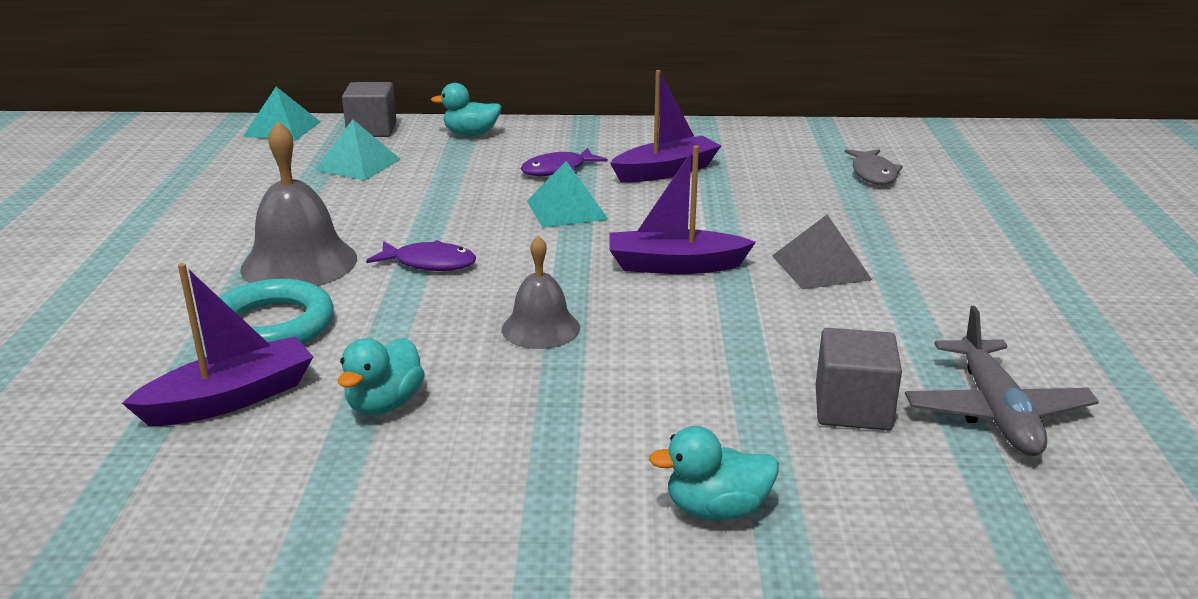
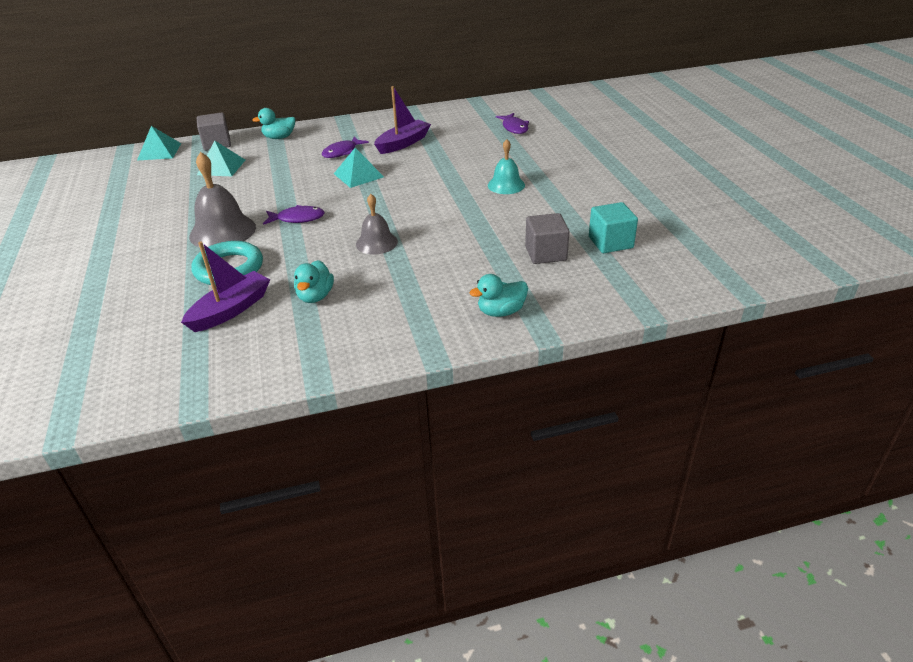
camera: 15 degrees left, 10 degrees up
purple boat [609,146,756,274] -> none
grey pyramid [772,215,872,289] -> turquoise bell [488,139,525,194]
grey fish [844,149,903,185] -> purple fish [496,113,529,134]
grey plane [905,306,1099,456] -> turquoise cube [589,202,638,253]

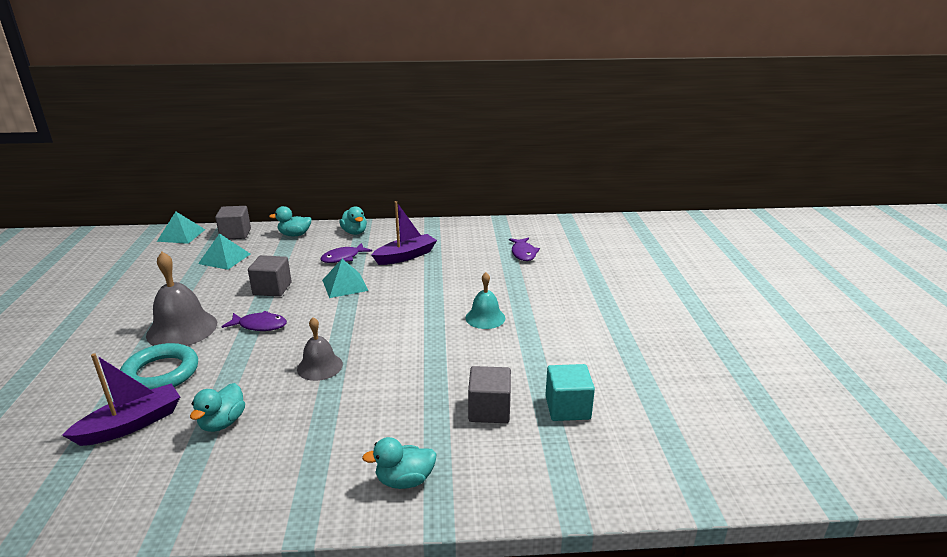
camera: 10 degrees right, 10 degrees down
none -> grey cube [248,255,292,297]
none -> turquoise duck [339,206,367,235]

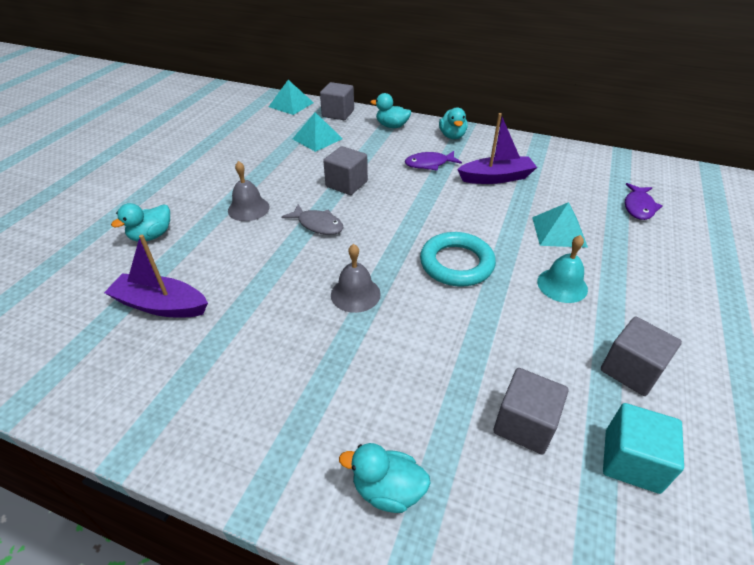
camera: 25 degrees right, 15 degrees up
purple boat [62,353,180,446] -> purple boat turned 150 degrees counterclockwise [104,235,208,317]
turquoise ring [120,343,198,389] -> turquoise ring moved to [420,232,496,286]
grey bell [146,252,217,346] -> grey bell [228,161,270,221], size x0.62
turquoise duck [190,383,245,432] -> turquoise duck moved to [111,203,170,242]
purple fish [222,311,287,331] -> grey fish [282,204,344,235]
turquoise pyramid [322,259,368,298] -> turquoise pyramid moved to [532,202,588,248]
none -> grey cube [601,317,682,396]

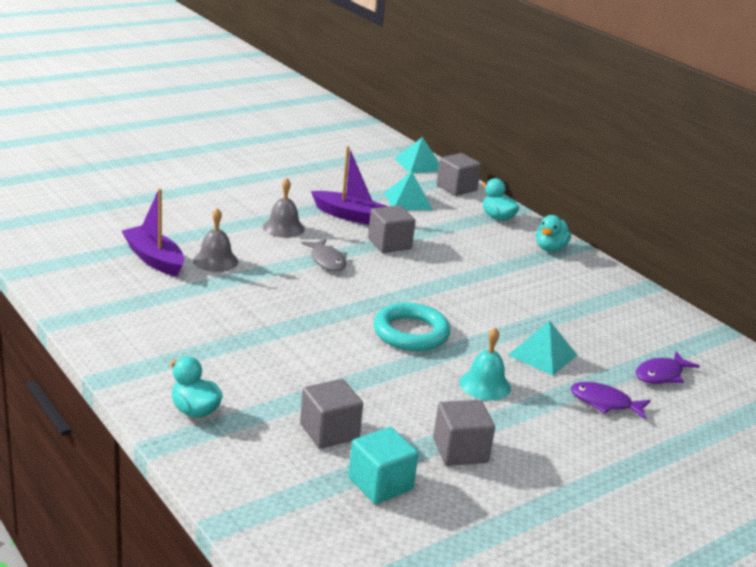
camera: 30 degrees right, 15 degrees down
turquoise duck [111,203,170,242] -> none
grey bell [331,244,381,313] -> grey bell moved to [193,208,238,272]
purple fish [405,151,462,171] -> purple fish moved to [571,382,651,419]
purple boat [457,113,537,184] -> purple boat moved to [311,146,388,225]

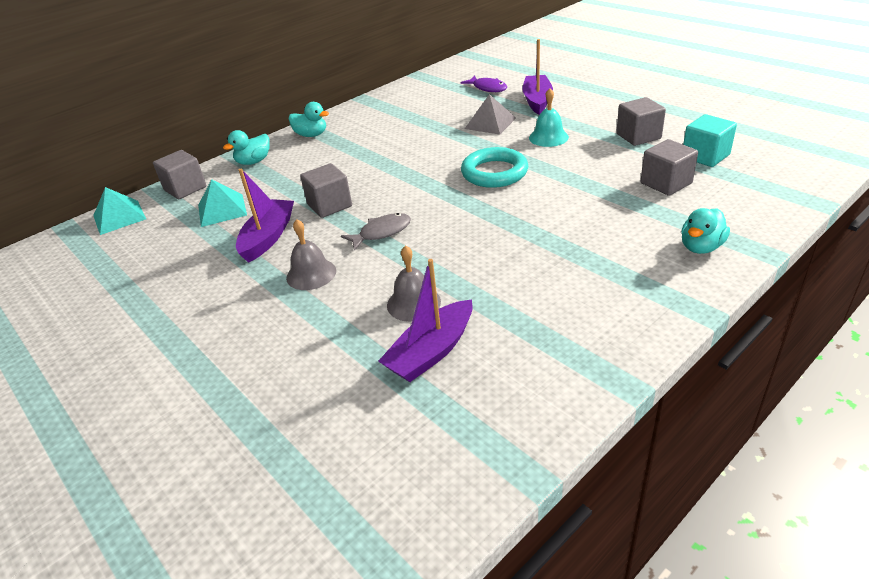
camera: 90 degrees left, 10 degrees up
turquoise pyramid [508,321,577,376] -> grey pyramid [465,94,516,135]
purple fish [571,382,651,419] -> purple boat [522,39,553,115]

